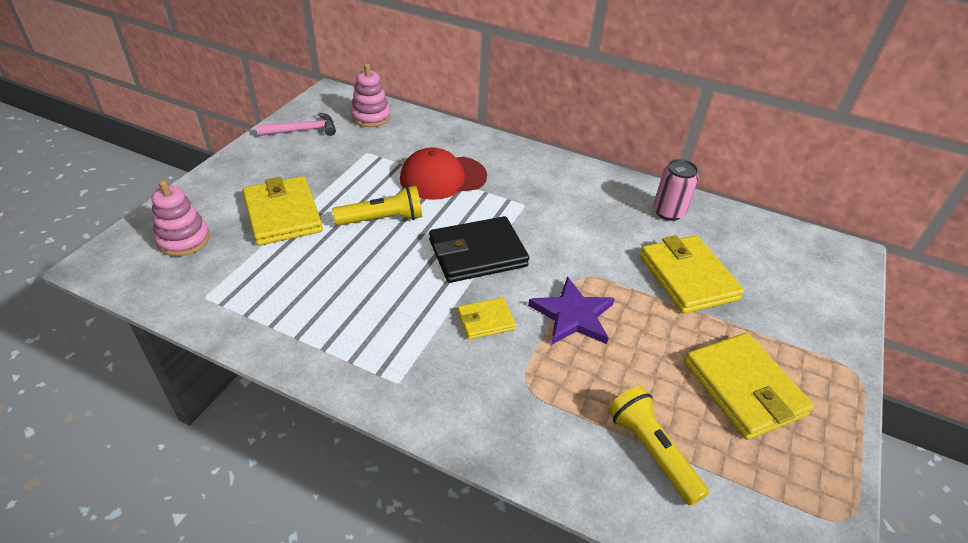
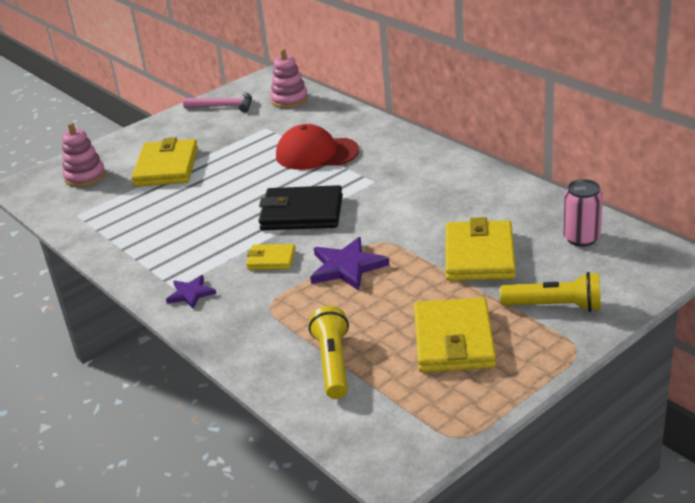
camera: 30 degrees right, 10 degrees down
yellow flashlight [332,186,422,225] -> yellow flashlight moved to [500,272,601,312]
pink can [653,159,698,221] -> pink can moved to [563,179,603,247]
none -> purple star [166,275,216,309]

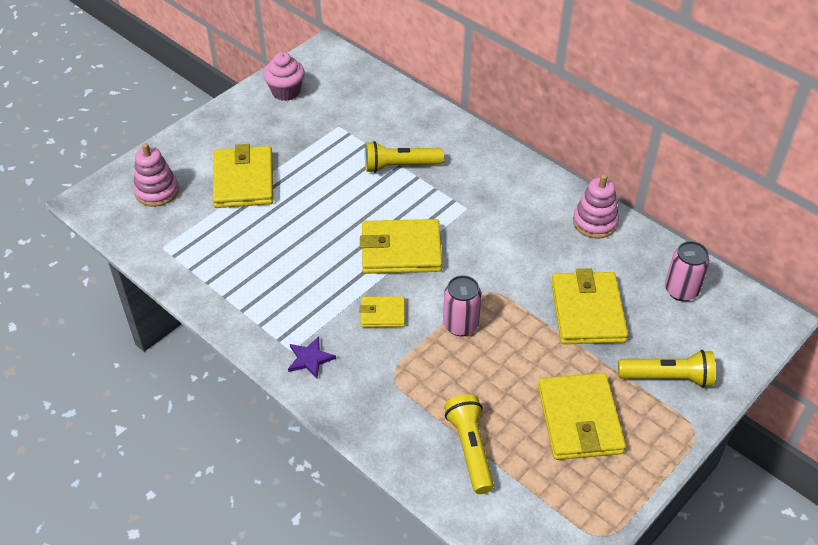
camera: 10 degrees left, 15 degrees up
pink hammer [183,92,252,113] -> pink cupcake [263,52,305,101]
black wallet [259,185,343,230] -> yellow wallet [360,219,442,274]
pink stacking toy [270,49,308,108] -> pink stacking toy moved to [573,174,619,239]
red cap [276,124,359,170] -> yellow flashlight [365,141,444,173]
purple star [310,237,389,291] -> pink can [443,275,482,336]

